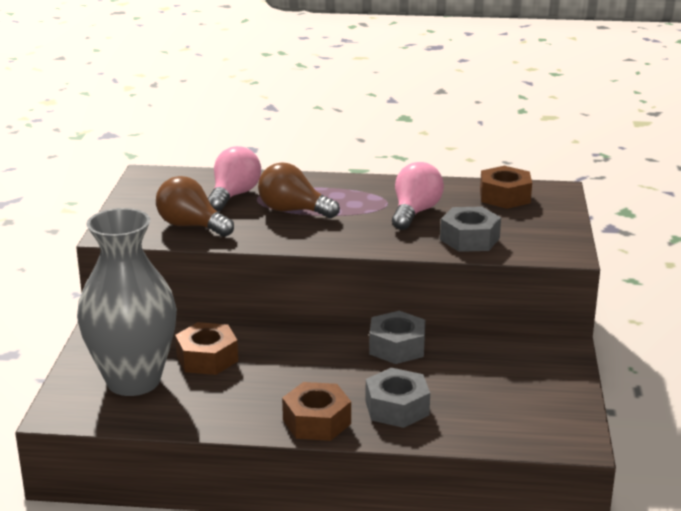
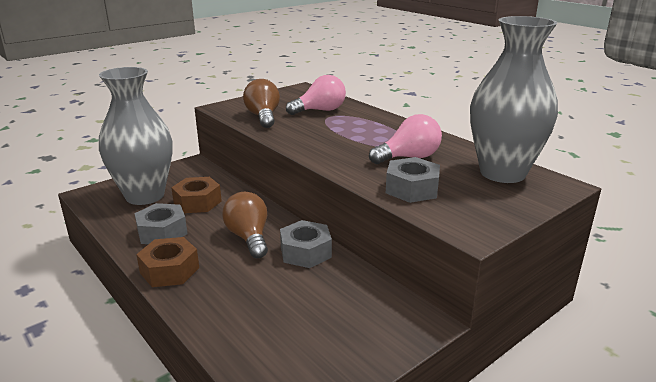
camera: 45 degrees right, 0 degrees up
brown light bulb [258,162,340,218] -> brown light bulb moved to [222,192,268,258]
grey nut [365,368,430,428] -> grey nut moved to [134,203,188,244]
brown nut [480,166,532,209] -> grey vase [470,16,558,183]

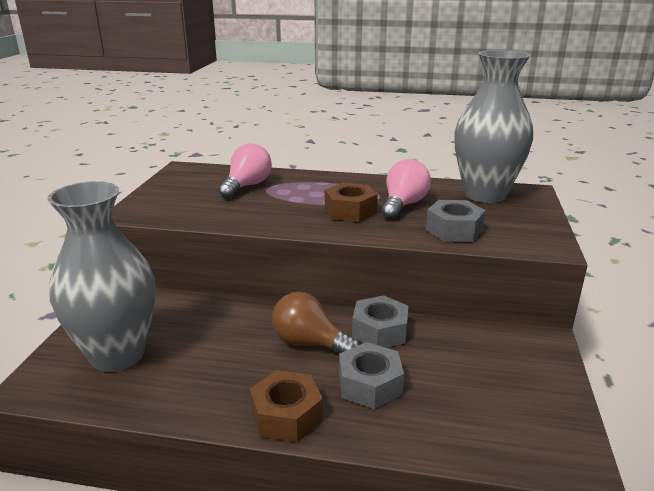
camera: 40 degrees left, 0 degrees up
grey nut [134,203,188,244] -> grey nut moved to [339,342,404,409]
brown nut [171,177,222,213] -> brown nut moved to [325,183,378,222]
brown light bulb [243,79,280,128] -> none

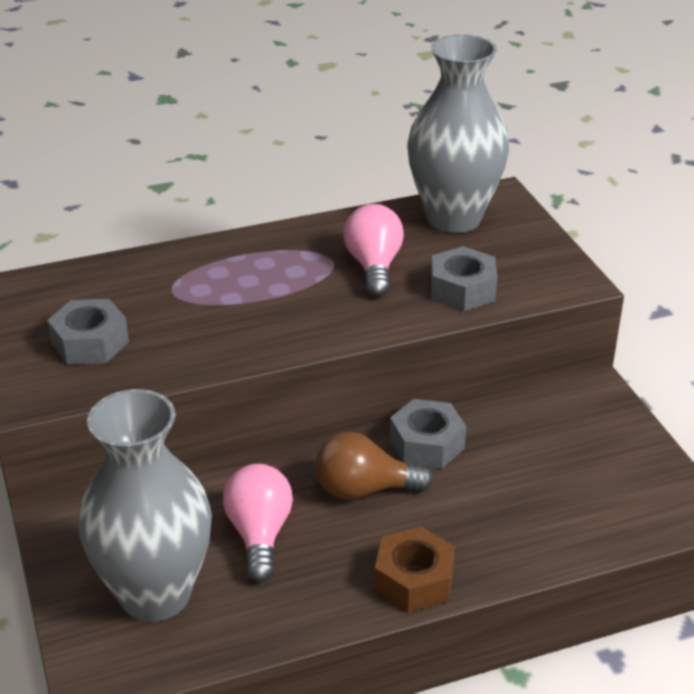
camera: 30 degrees left, 10 degrees up
pink light bulb [219,143,272,198] -> pink light bulb moved to [223,464,293,582]
brown nut [325,183,378,222] -> none
grey nut [339,342,404,409] -> grey nut moved to [47,299,129,365]

